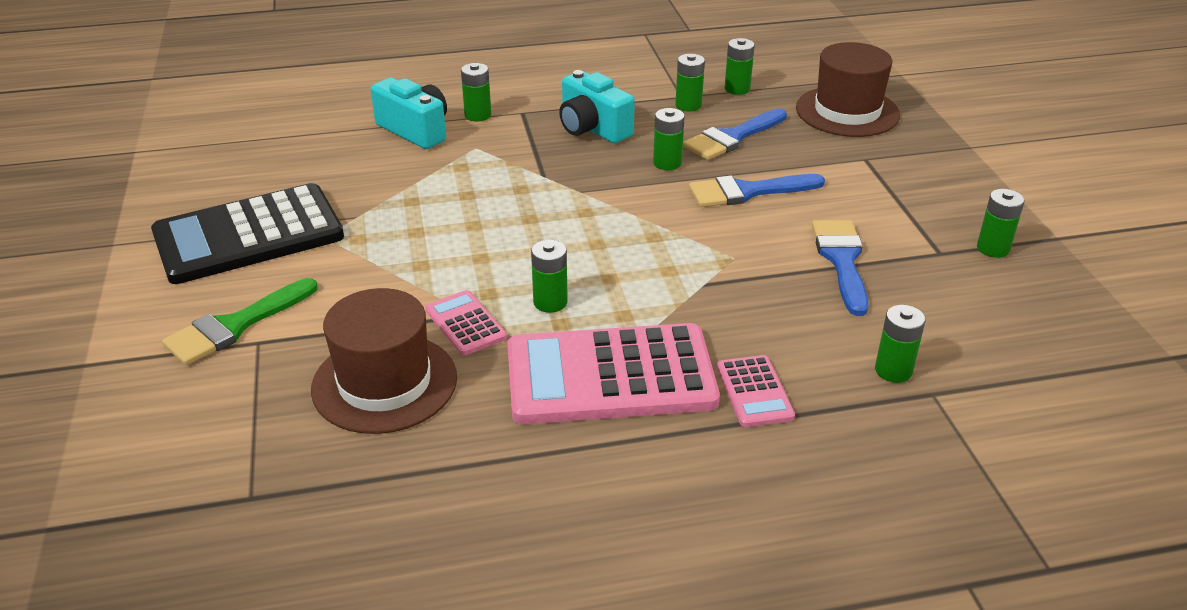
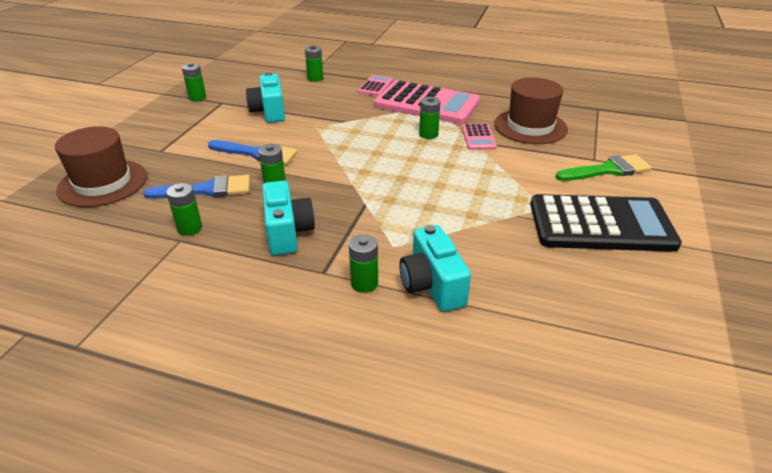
camera: 150 degrees left, 0 degrees up
green battery [725,38,755,95] -> none
blue brush [812,220,869,316] -> turquoise camera [246,72,285,123]

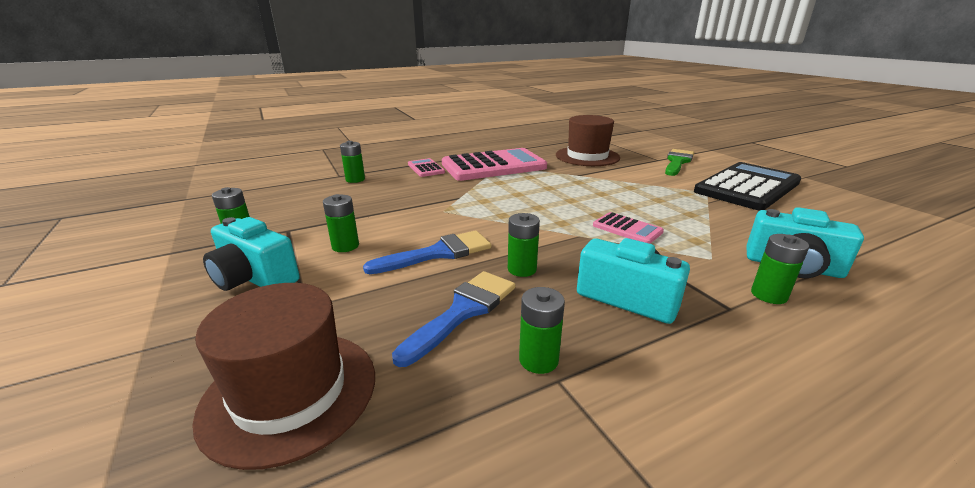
camera: 45 degrees left, 10 degrees down
turquoise camera [246,72,285,123] -> turquoise camera moved to [203,217,300,291]
green battery [419,97,441,139] -> green battery moved to [323,194,359,252]
pink calculator [462,124,497,150] -> pink calculator moved to [593,212,664,244]

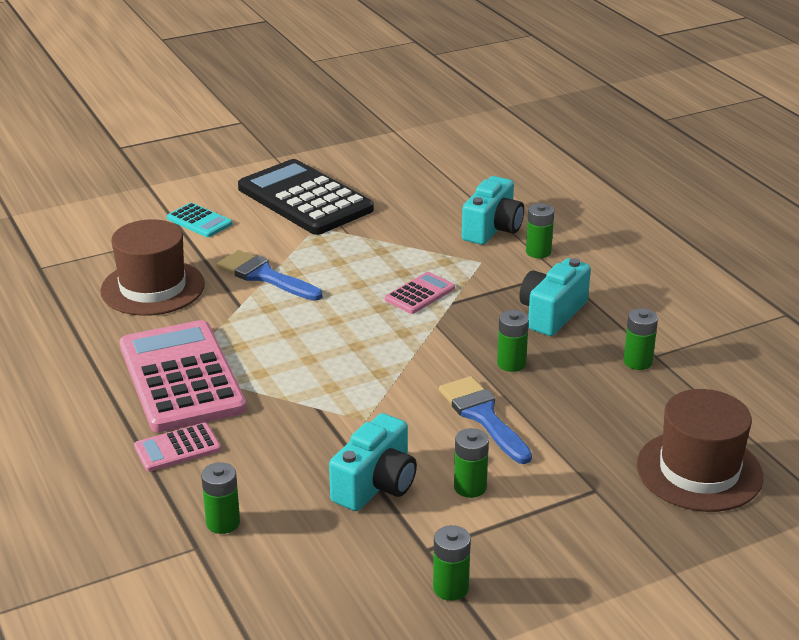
camera: 90 degrees left, 5 degrees up
turquoise camera [203,217,300,291] -> turquoise camera moved to [329,413,417,511]
blue brush [392,271,515,367] -> blue brush moved to [217,250,322,301]
green brush [665,149,694,176] -> turquoise calculator [167,203,232,237]

